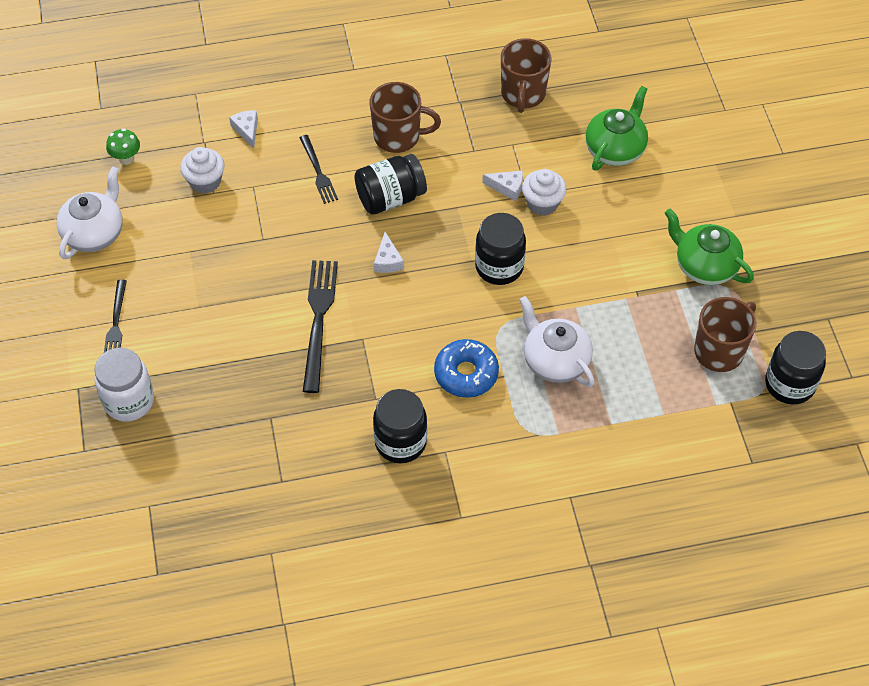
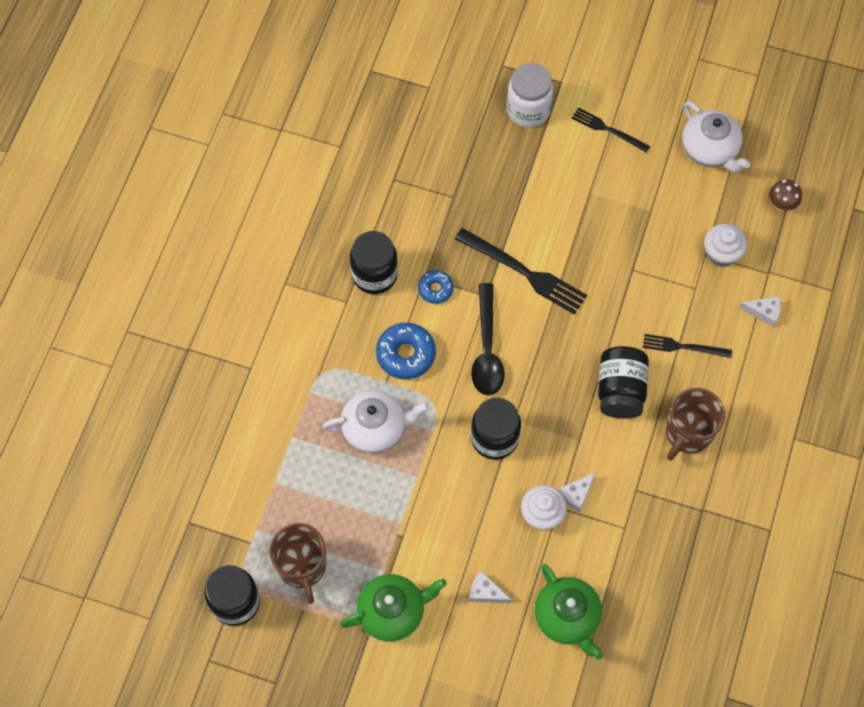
camera: 120 degrees right, 10 degrees up
green mushroom [106,129,140,165] -> brown mushroom [769,179,802,211]
white cheese [374,232,404,273] -> white cheese moved to [469,571,512,603]
brown mug [501,38,551,113] -> none
none -> blue donut [418,270,454,304]
none -> black spoon [471,283,505,396]

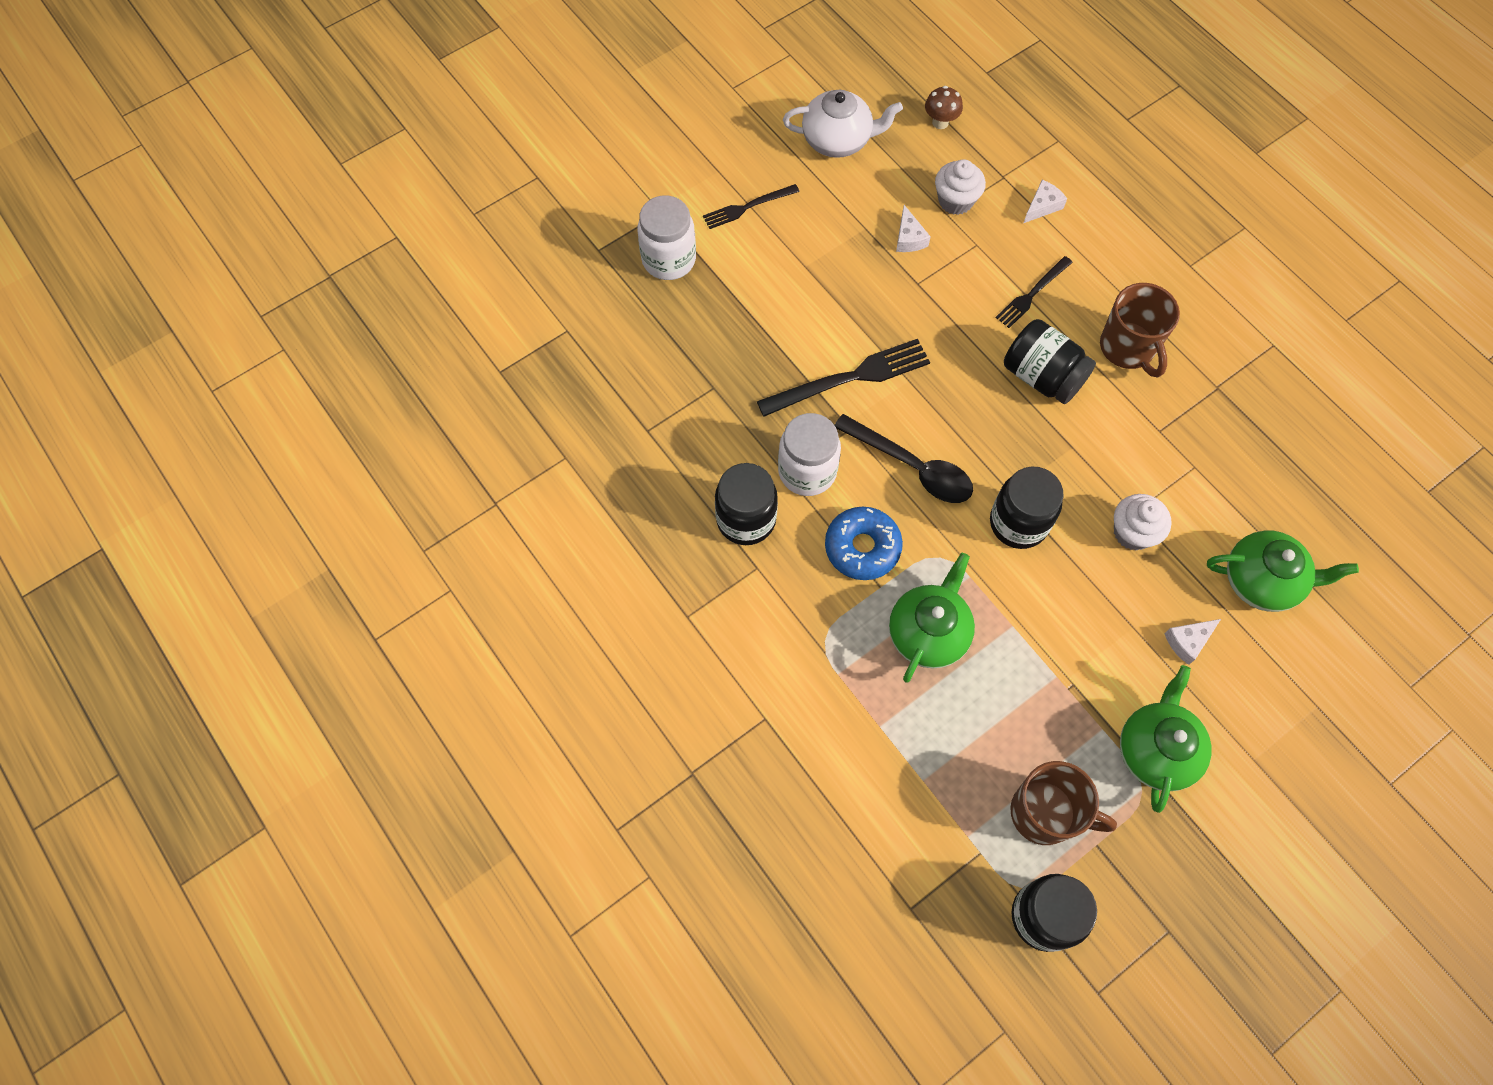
camera: 55 degrees left, 0 degrees up
white teapot [323,390,429,453] -> green teapot [889,553,975,683]
blue donut [418,270,454,304] -> white jar [778,413,841,496]
white cheese [558,472,596,512] -> white cheese moved to [896,205,931,252]

